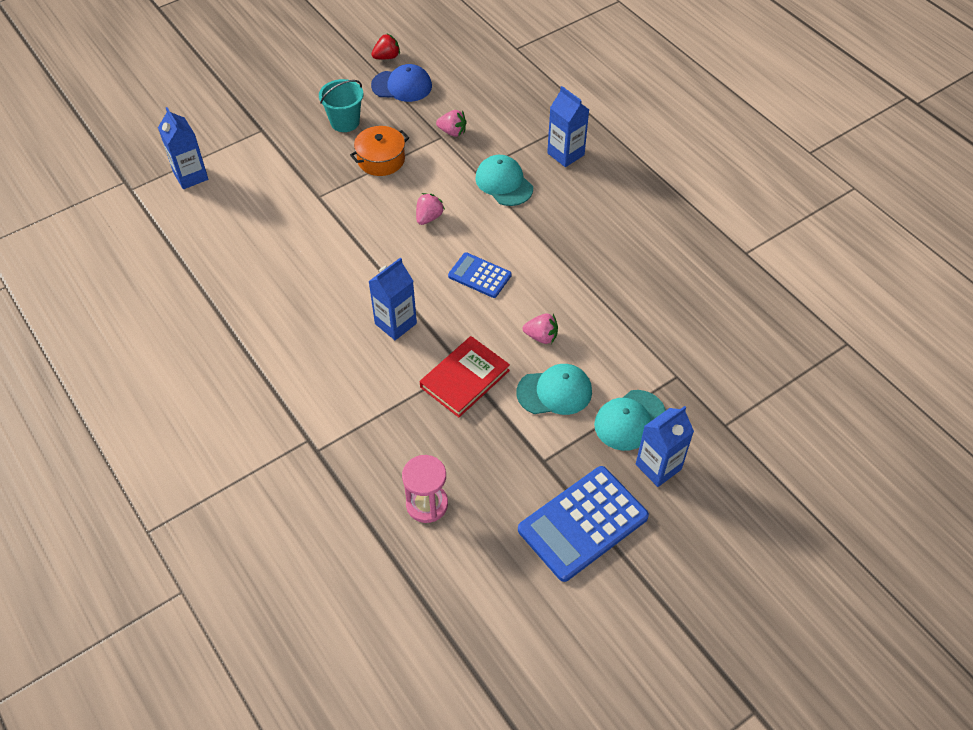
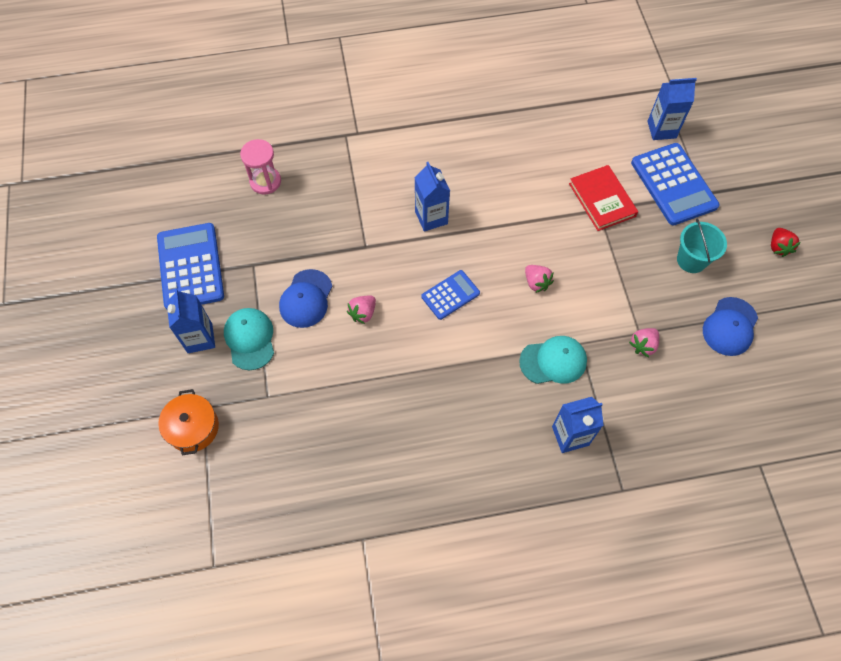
camera: 115 degrees right, 10 degrees up
orange pot [350,126,409,176] -> orange pot moved to [158,389,219,456]
red strawberry [372,34,400,59] -> red strawberry moved to [771,228,801,257]
red book [420,336,510,417] -> red book moved to [569,165,638,231]
turquoise cap [516,364,592,415] -> blue cap [279,269,332,328]
none -> blue calculator [631,143,720,225]

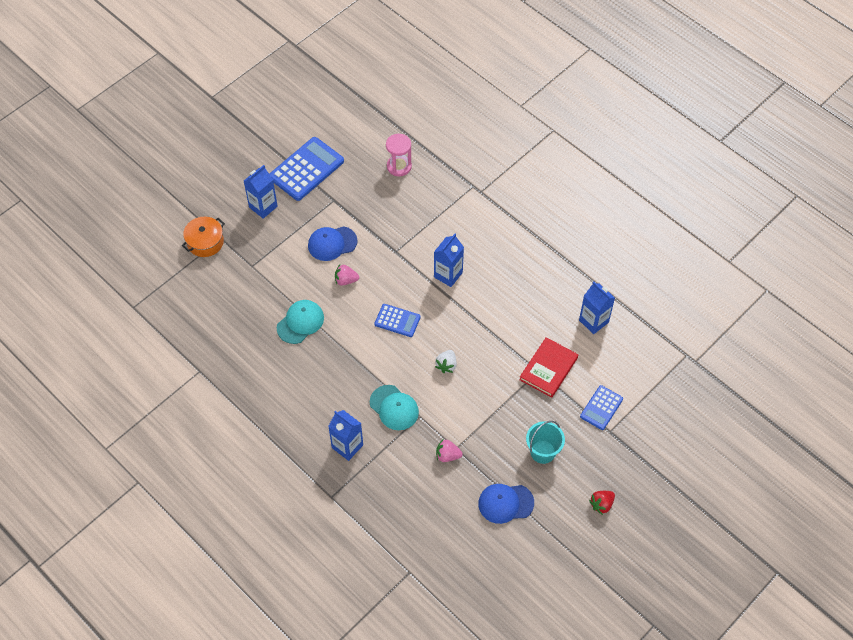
camera: 55 degrees right, 5 degrees down
turquoise cap [224,308,274,370] -> turquoise cap moved to [277,300,324,344]
pink strawberry [525,265,554,293] -> white strawberry [435,350,457,373]
blue calculator [631,143,720,225] -> blue calculator [580,385,623,430], size x0.57
blue carton [648,78,697,140] -> blue carton moved to [579,282,615,334]

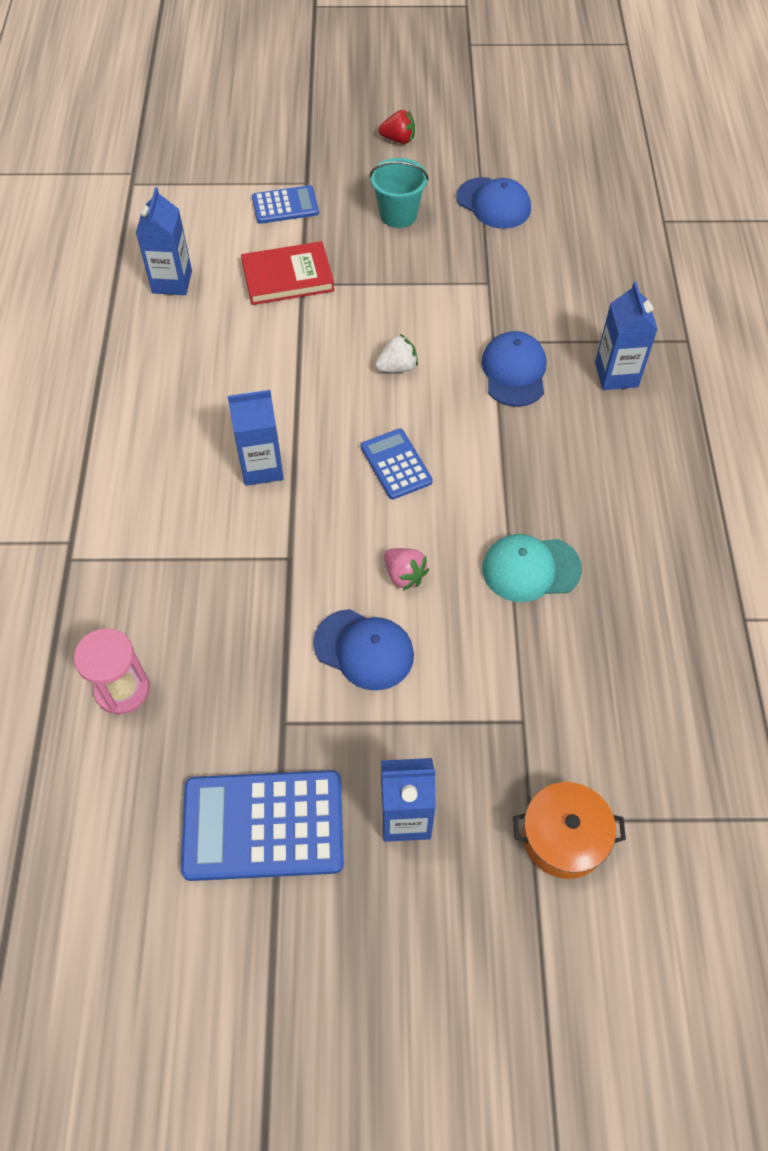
camera: 135 degrees left, 0 degrees up
turquoise cap [370,385,419,430] -> blue cap [481,331,546,407]
pink strawberry [436,439,463,462] -> none

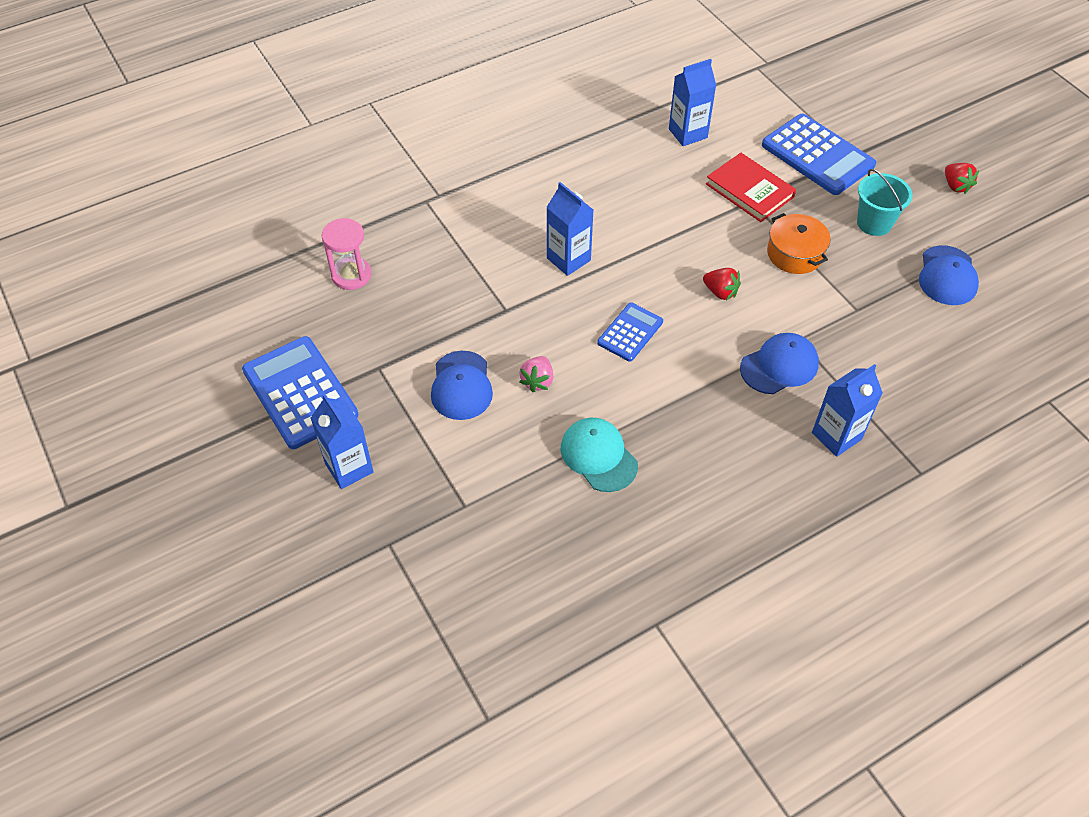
camera: 60 degrees right, 5 degrees down
blue calculator [252,185,319,224] -> blue calculator [762,113,876,195], size x1.77
white strawberry [375,334,418,373] -> red strawberry [703,268,741,300]
orange pot [513,782,626,879] -> orange pot moved to [767,213,830,274]

